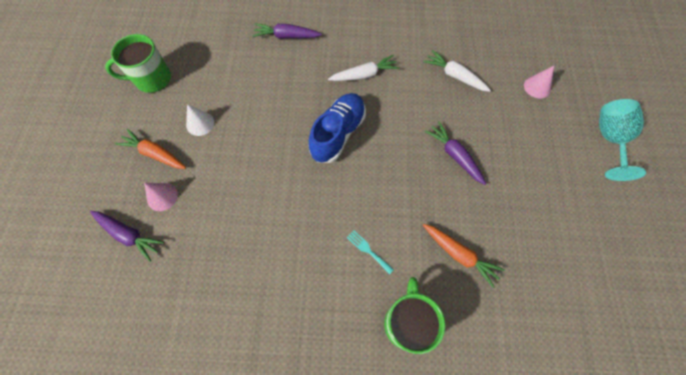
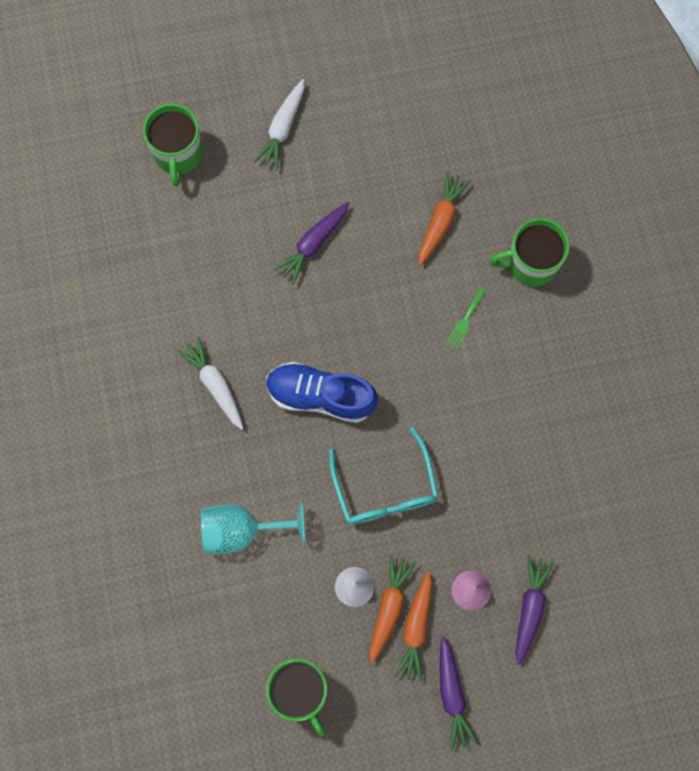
camera: 105 degrees left, 10 degrees up
purple carrot [253,23,322,39] -> purple carrot moved to [440,636,478,751]
turquoise fork [347,231,394,274] -> green fork [446,288,486,349]
white carrot [423,50,491,92] -> white carrot moved to [253,79,304,171]
pink cone [524,66,554,98] -> green mug [143,103,203,187]
turquoise goblet [599,99,646,181] -> turquoise goblet moved to [201,502,305,554]
none -> turquoise glasses [329,427,439,525]
none -> orange carrot [370,554,417,663]

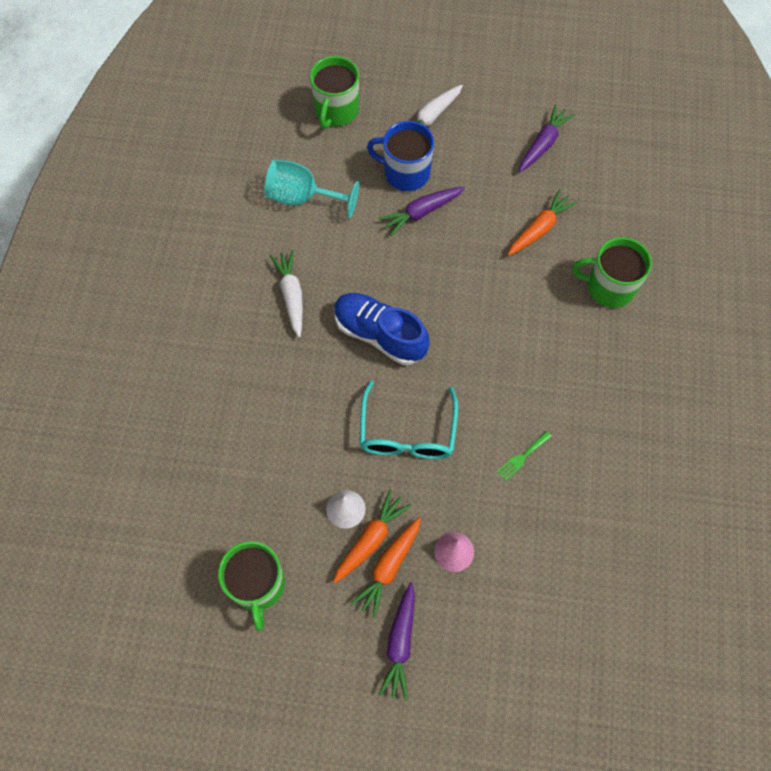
camera: 20 degrees right, 10 degrees down
turquoise goblet [201,502,305,554] -> turquoise goblet moved to [264,159,359,218]
green fork [446,288,486,349] -> green fork moved to [497,431,552,481]
purple carrot [516,555,555,665] -> purple carrot moved to [519,105,575,172]
none -> blue mug [367,121,434,191]

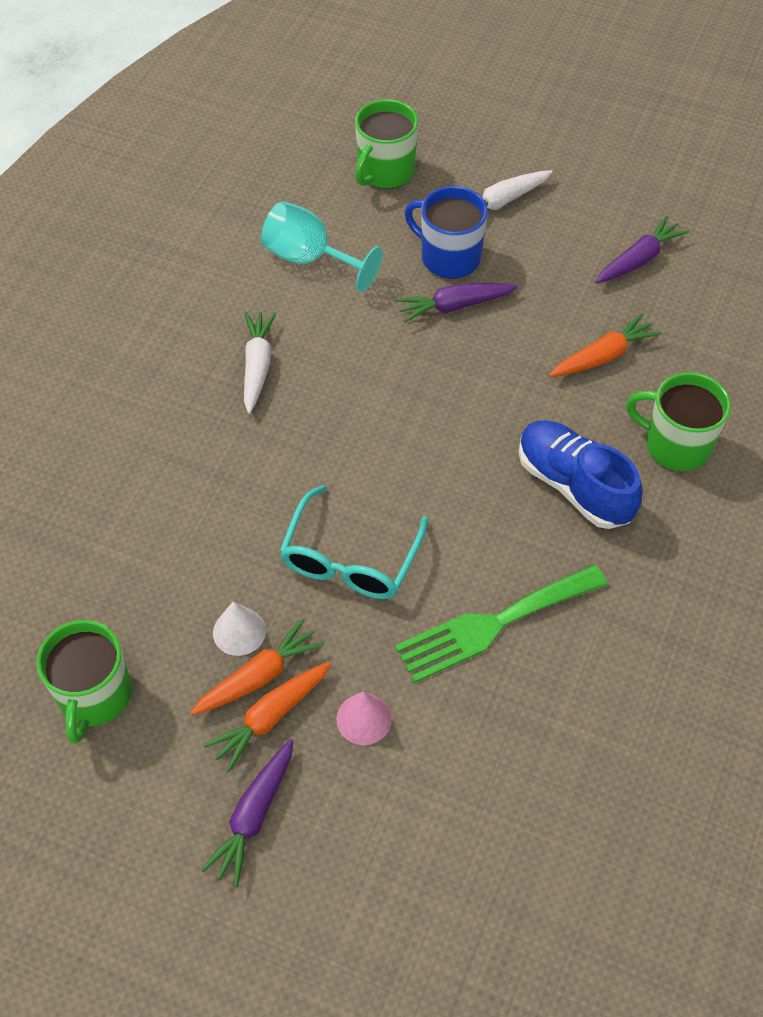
camera: 15 degrees right, 10 degrees down
blue shoe [334,293,430,365] -> blue shoe moved to [518,420,642,529]
green fork [497,431,552,481] -> green fork [395,564,608,683], size x2.42

